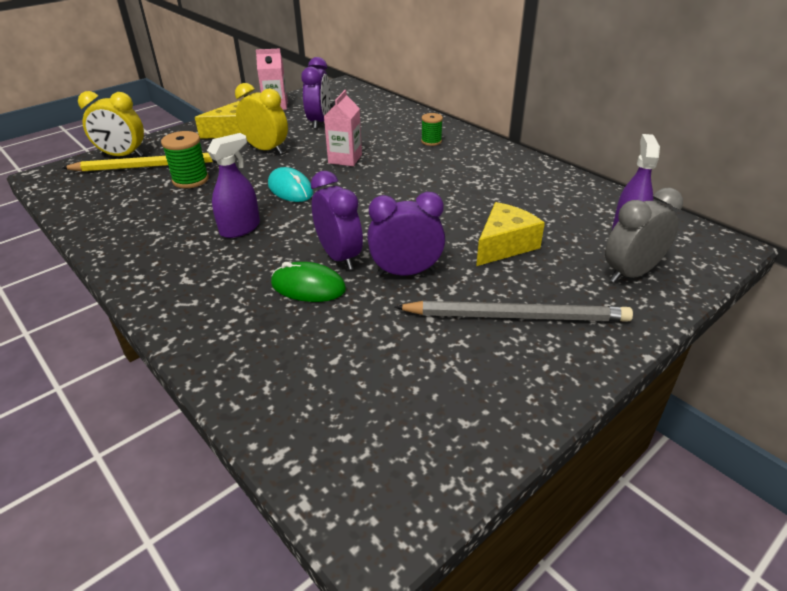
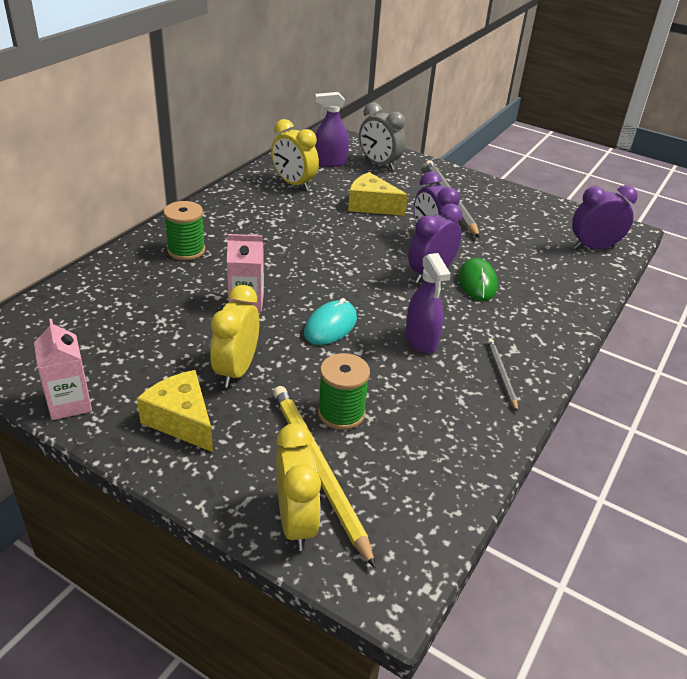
camera: 110 degrees left, 0 degrees up
purple spray bottle [207,133,260,238] -> purple spray bottle turned 135 degrees counterclockwise [405,253,451,353]
purple clock [301,57,330,129] -> purple clock moved to [572,185,638,249]
green spool [421,113,443,146] -> green spool [164,201,205,260], size x1.57
none -> yellow clock [271,119,319,191]
none -> grey pencil [487,339,518,412]

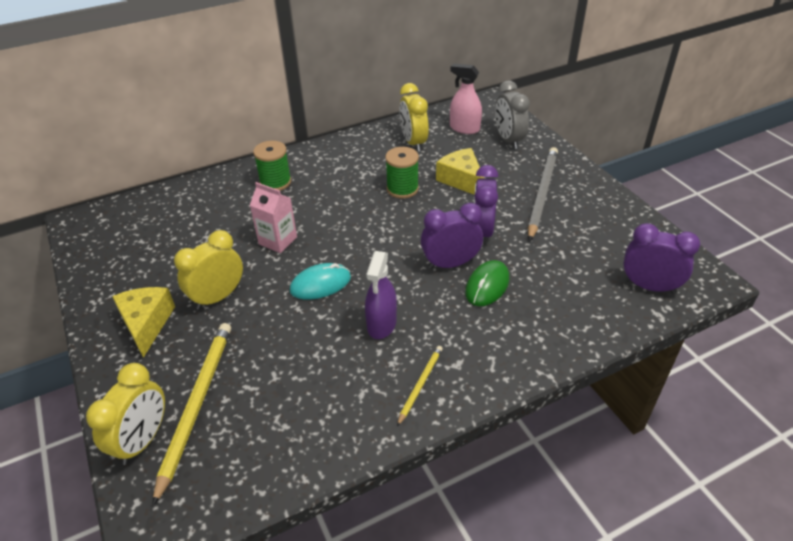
camera: 35 degrees right, 5 degrees up
pink carton [34,318,92,420] -> none
purple spray bottle [315,92,349,167] -> pink spray bottle [450,63,482,134]
green spool [318,353,370,430] -> green spool moved to [385,147,419,199]
grey pencil [487,339,518,412] -> yellow pencil [397,346,443,426]

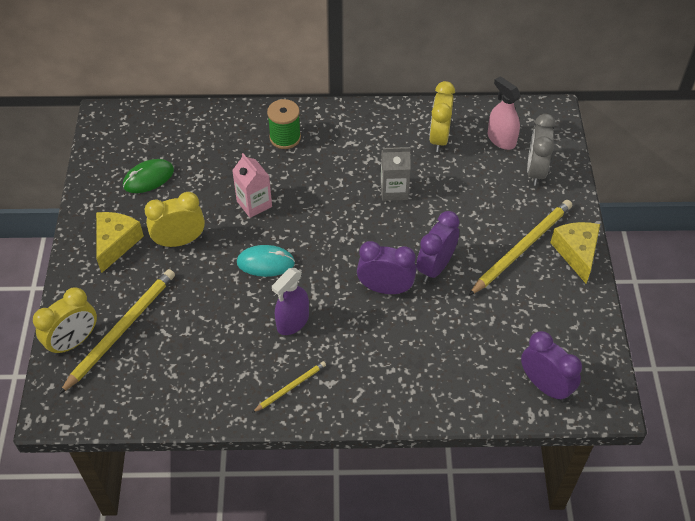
camera: 25 degrees right, 10 degrees up
green spool [385,147,419,199] -> grey carton [380,147,411,201]
yellow cheese [436,148,484,195] -> yellow cheese moved to [550,222,600,283]
green mouse [465,260,509,306] -> green mouse moved to [123,159,174,193]
grey pencil [528,147,558,241] -> yellow pencil [468,200,572,296]

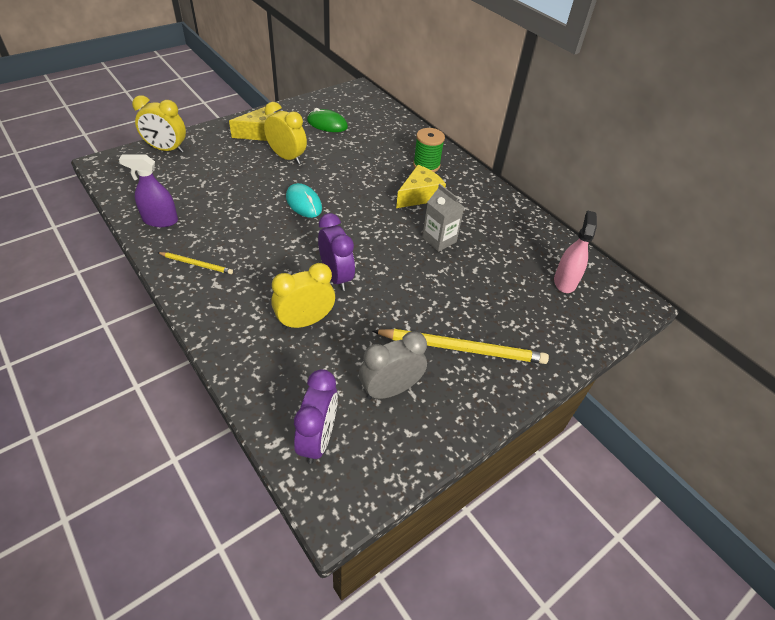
camera: 50 degrees right, 5 degrees down
yellow pencil [59,269,175,394] -> none
pink carton [232,153,272,218] -> none
purple spray bottle [272,268,309,335] -> purple spray bottle moved to [119,155,178,227]
purple clock [416,211,460,282] -> none
yellow clock [429,81,455,152] -> yellow clock moved to [271,263,335,329]
grey clock [527,114,556,186] -> grey clock moved to [359,331,427,400]
yellow cheese [550,222,600,283] -> yellow cheese moved to [396,165,446,208]

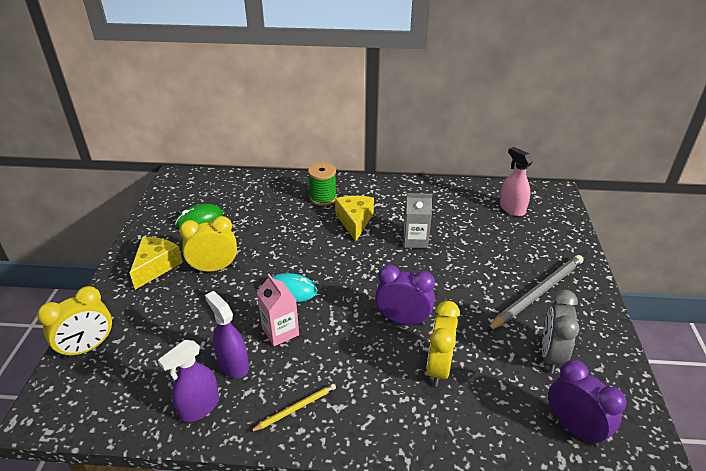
camera: 45 degrees left, 10 degrees down
yellow pencil [373,329,549,364] -> grey pencil [487,255,583,331]
none -> purple spray bottle [205,291,249,378]
none -> pink carton [257,274,299,346]

